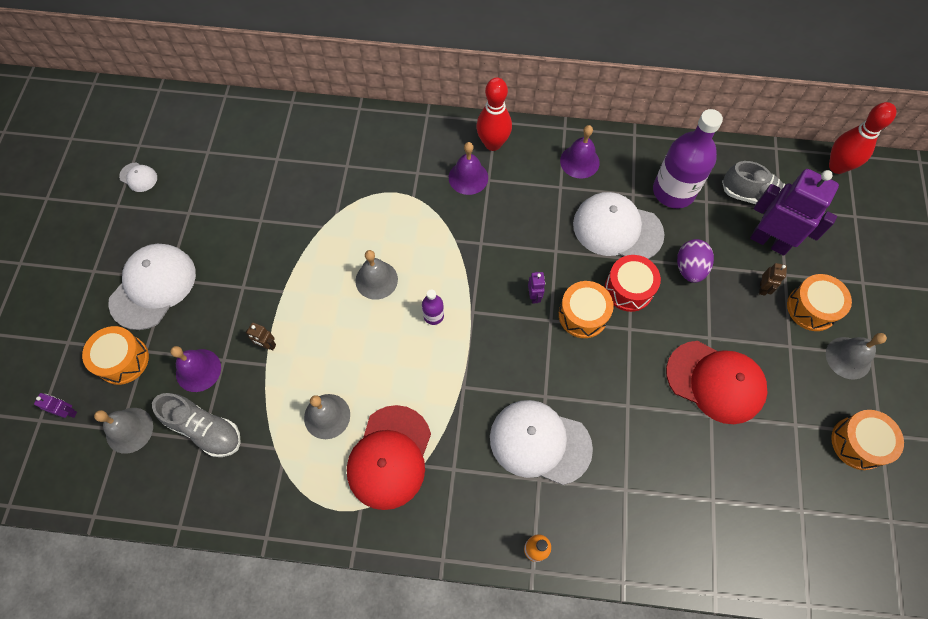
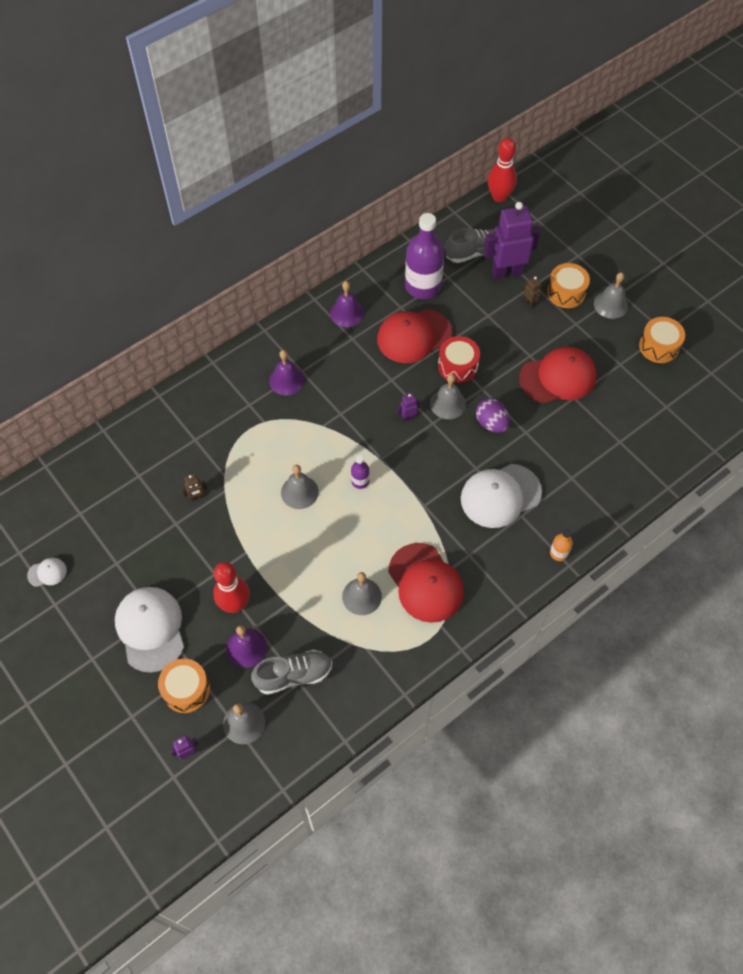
camera: 45 degrees left, 5 degrees down
brown robot [245,322,276,351] -> brown robot moved to [182,474,207,501]
red bowling pin [476,77,512,151] -> red bowling pin moved to [213,562,250,613]
purple robot [528,272,545,304] -> purple robot turned 60 degrees counterclockwise [397,393,420,422]
orange drum [559,281,614,338] -> grey bell [430,374,466,419]
white cap [573,192,665,259] -> red cap [377,309,452,363]
purple egg [677,239,714,283] -> purple egg moved to [476,398,510,433]

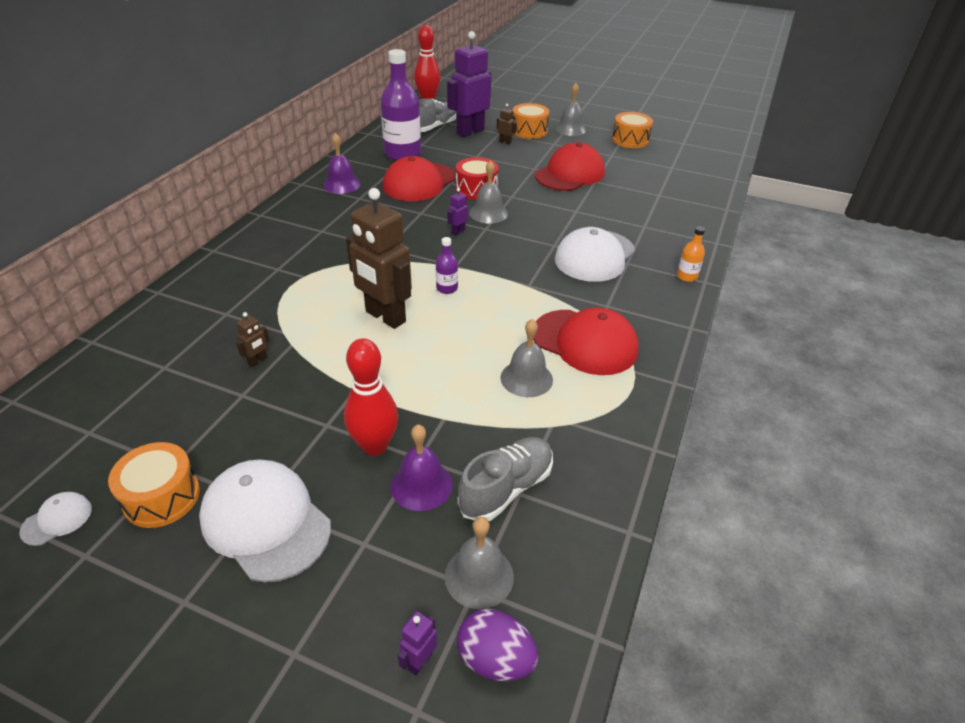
camera: 30 degrees left, 20 degrees down
orange drum [158,659,210,713] -> orange drum moved to [108,442,200,528]
purple bell [269,350,305,395] -> none
grey bell [281,465,319,509] -> brown robot [346,188,412,329]
purple egg [476,398,510,433] -> purple egg moved to [457,609,539,681]

